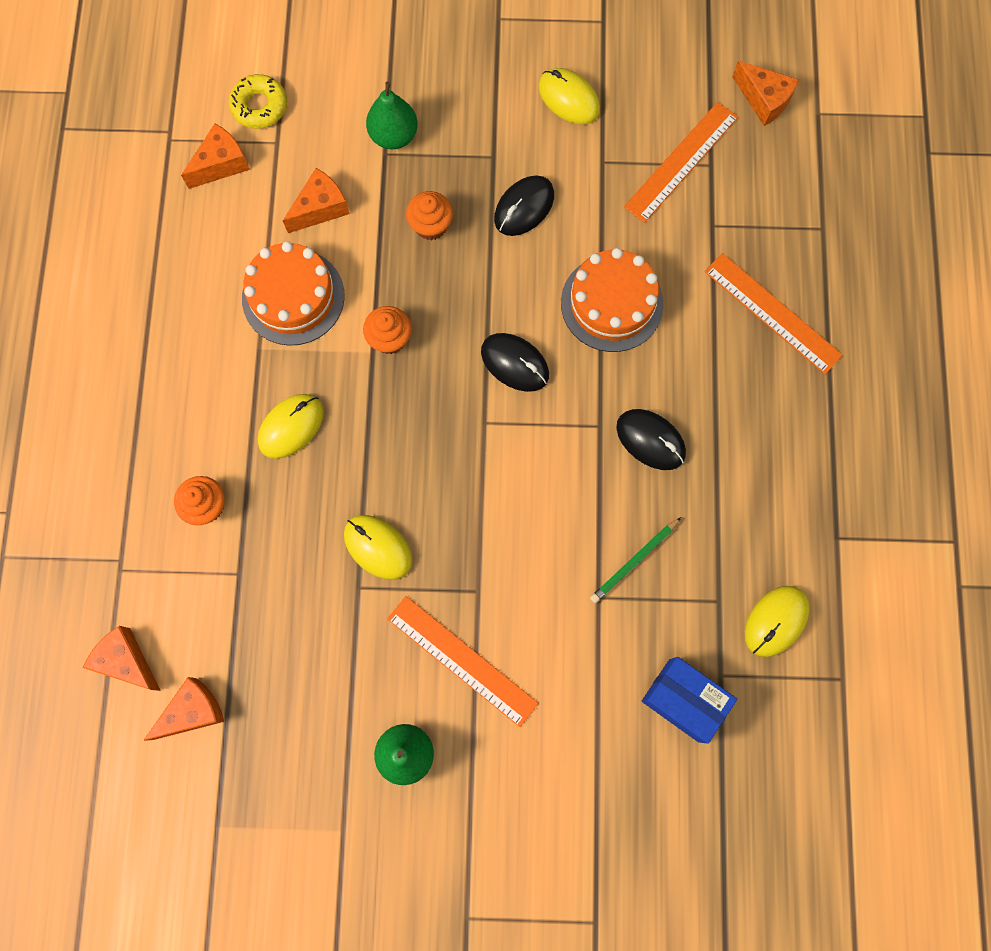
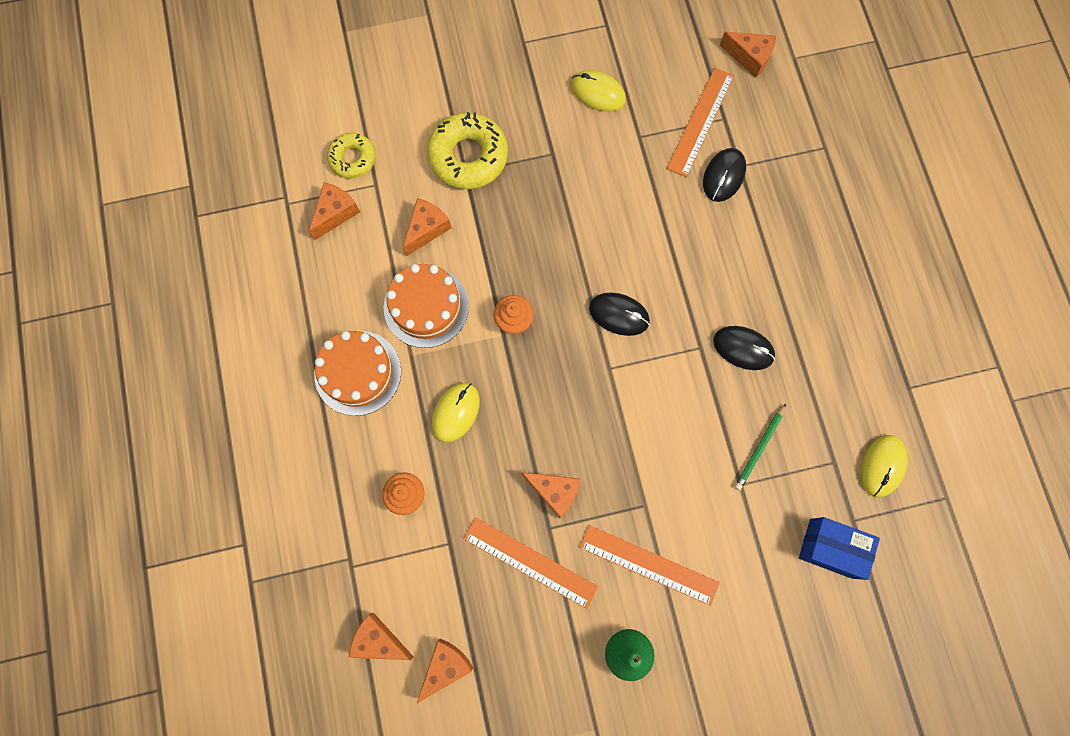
camera: 15 degrees left, 0 degrees up
yellow mouse [344,515,412,580] -> orange cheese [522,473,580,518]
green pear [366,82,418,149] -> yellow donut [427,112,508,189]
orange cupcake [406,191,453,240] -> none
black mouse [494,175,554,236] -> black mouse moved to [703,148,746,202]
orange cake [561,248,664,352] -> orange cake moved to [314,331,401,416]
orange ruler [704,253,843,374] -> orange ruler moved to [464,517,598,609]

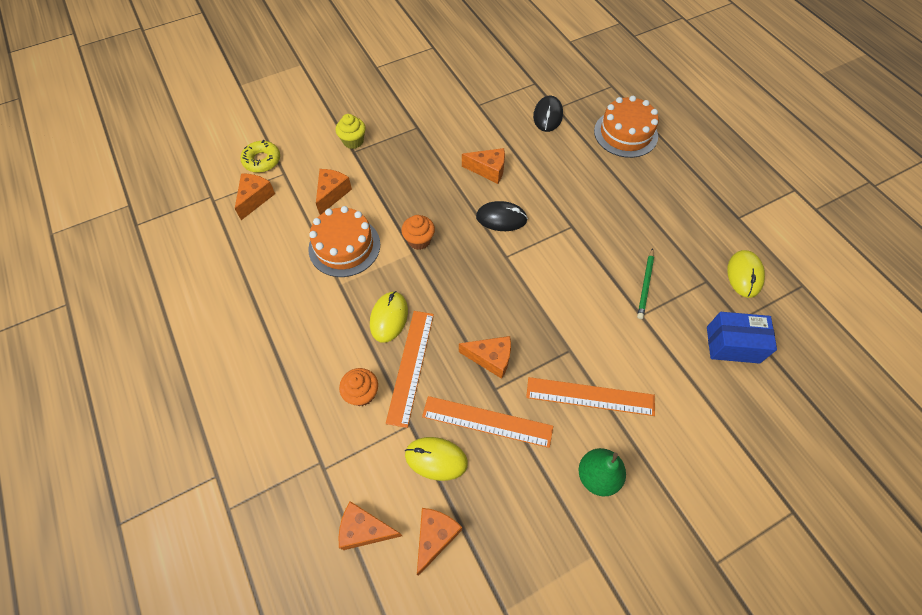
camera: 15 degrees left, 15 degrees down
orange cake [314,331,401,416] -> orange cake moved to [594,96,659,158]
yellow donut [427,112,508,189] -> yellow cupcake [336,114,366,149]
yellow mouse [571,70,626,112] -> yellow mouse moved to [405,437,468,481]
orange ruler [667,68,734,177] -> orange ruler moved to [386,311,434,428]
black mouse [713,326,775,370] -> none
orange cheese [720,32,776,78] -> orange cheese moved to [462,148,505,184]

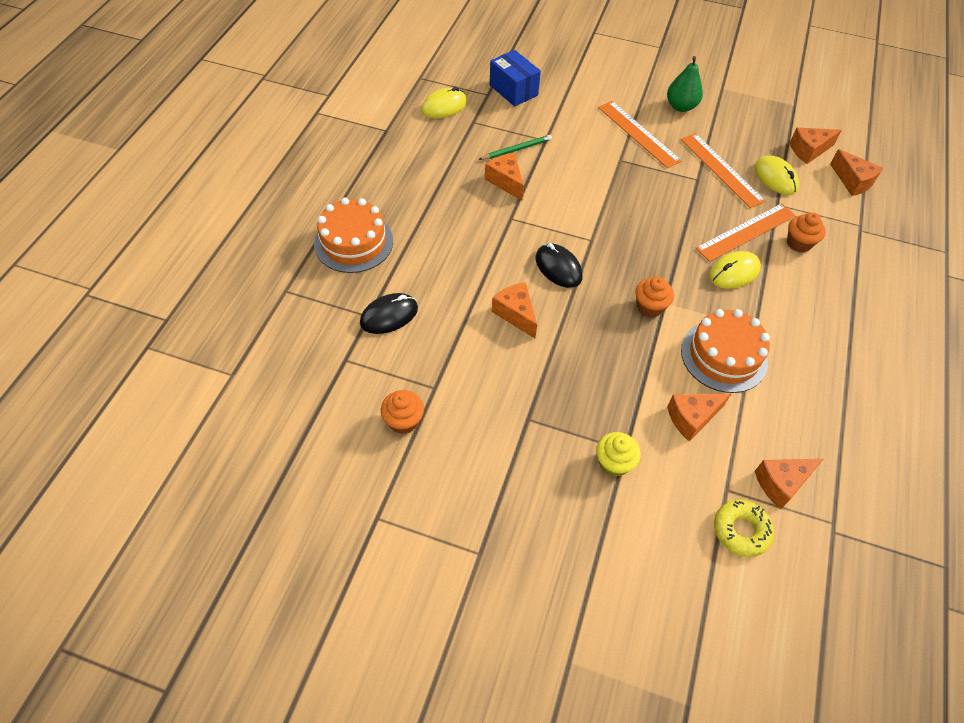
camera: 135 degrees left, 5 degrees down
orange cheese [459,336,511,379] -> orange cheese moved to [485,153,524,201]
none -> orange cupcake [381,390,424,434]

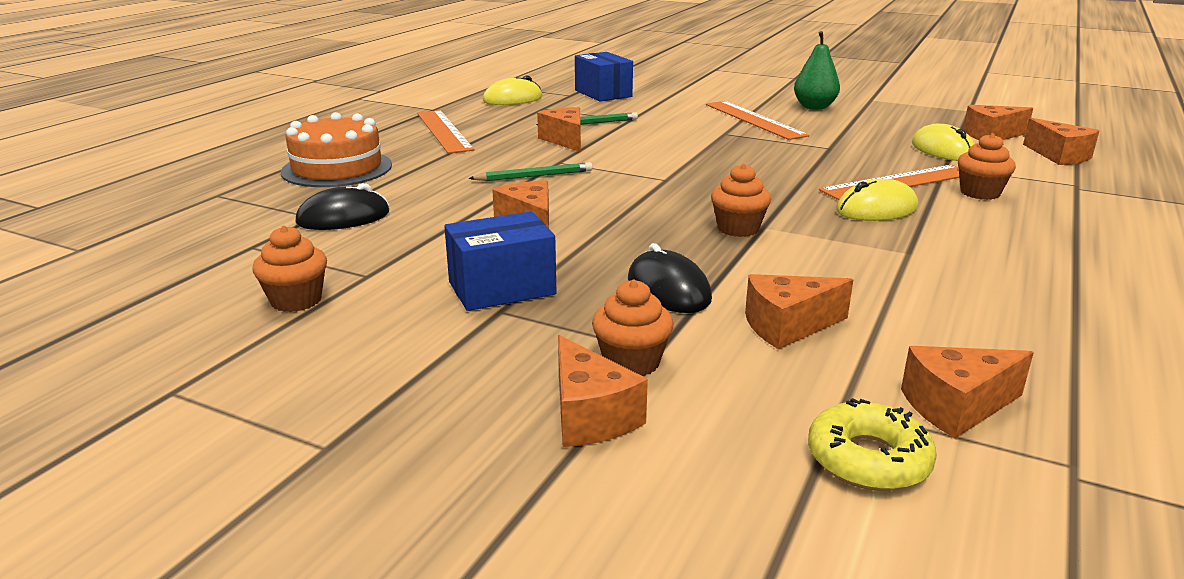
camera: 10 degrees right, 30 degrees down
black mouse [535,243,583,288] -> black mouse moved to [628,243,712,313]
yellow cupcake [596,432,641,477] -> orange cupcake [592,280,674,376]
orange ruler [681,133,765,208] -> orange ruler moved to [417,110,474,154]
orange cake [681,309,770,393] -> none
none -> blue box [444,211,556,311]
none -> green pencil [468,162,593,181]
none -> orange cheese [558,335,648,447]

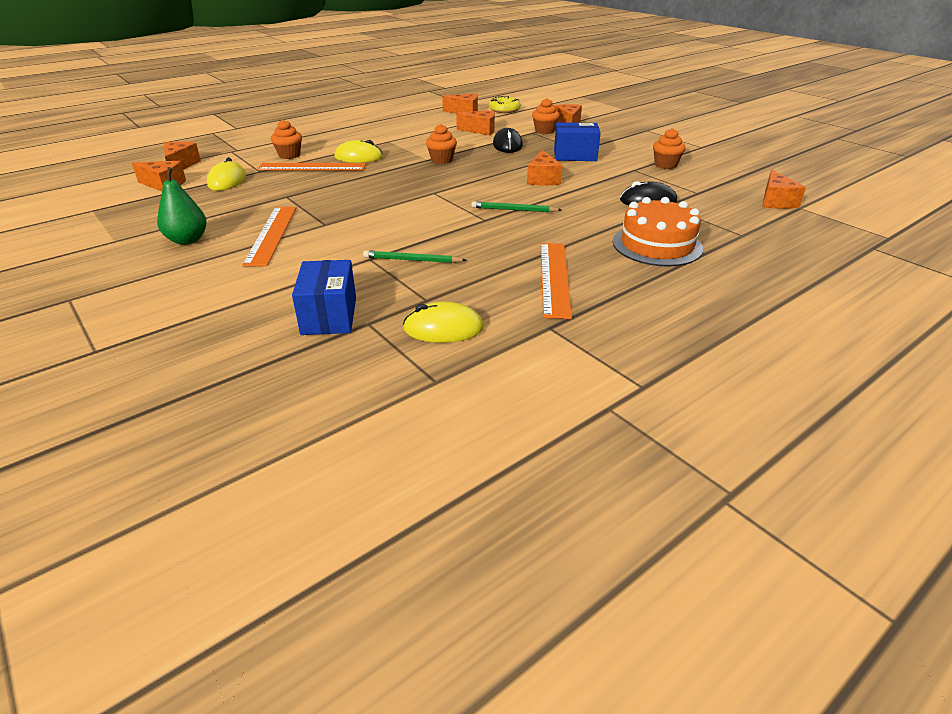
camera: 155 degrees left, 10 degrees up
orange cheese [537,107,581,152] -> orange cheese moved to [762,170,806,209]

